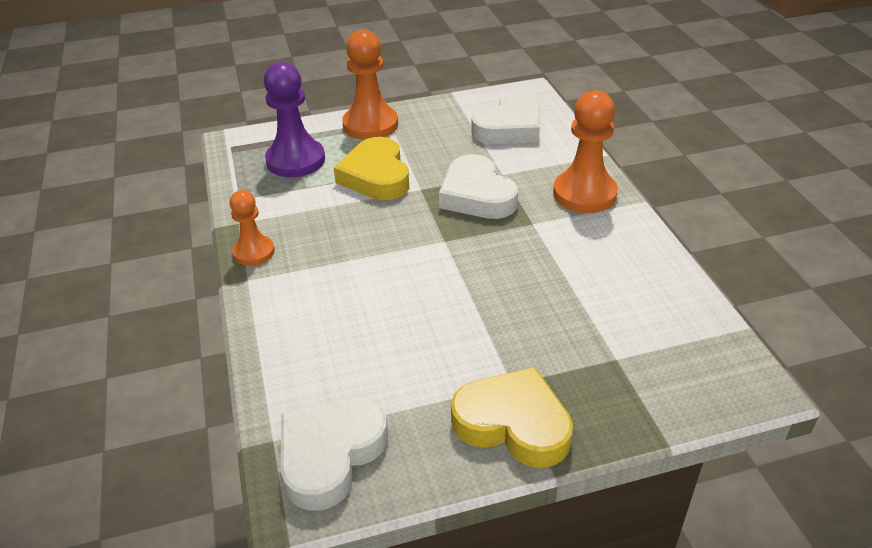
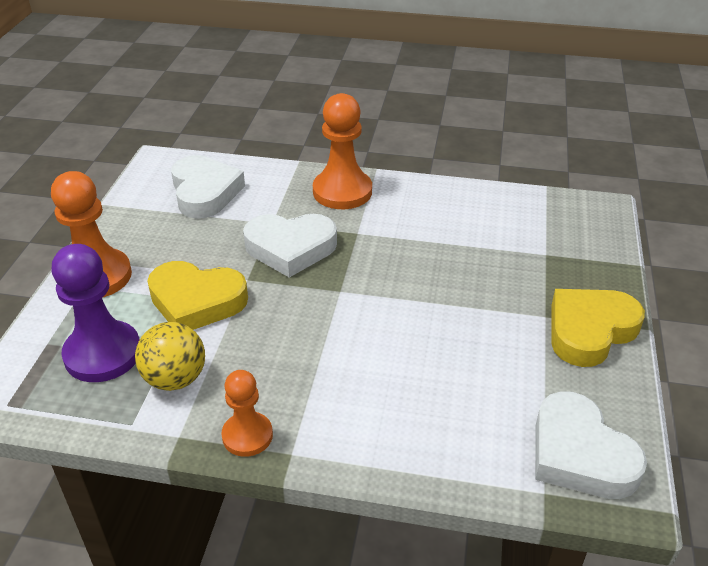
camera: 65 degrees left, 0 degrees up
none -> yellow ball [135,322,205,391]

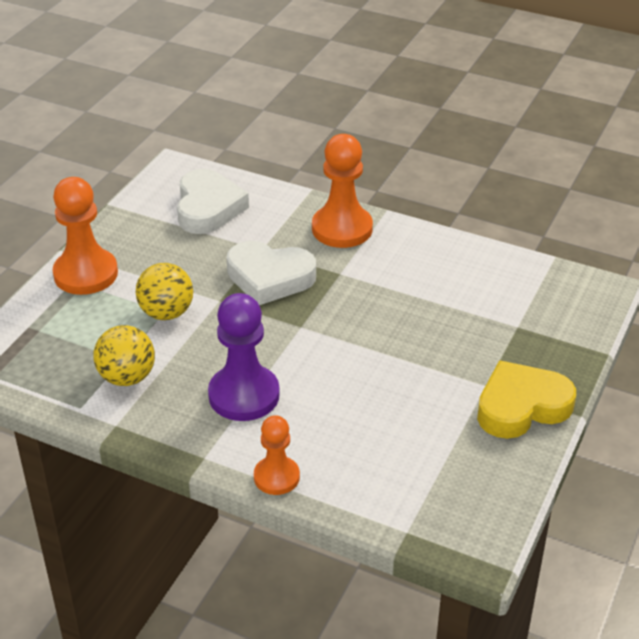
camera: 15 degrees right, 0 degrees up
purple pawn [51,244,140,382] -> purple pawn moved to [208,293,280,421]
yellow heart [147,261,248,330] -> yellow ball [136,263,193,320]
orange pawn [221,370,273,457] -> orange pawn moved to [254,415,300,495]
white heart [535,391,647,499] -> none

